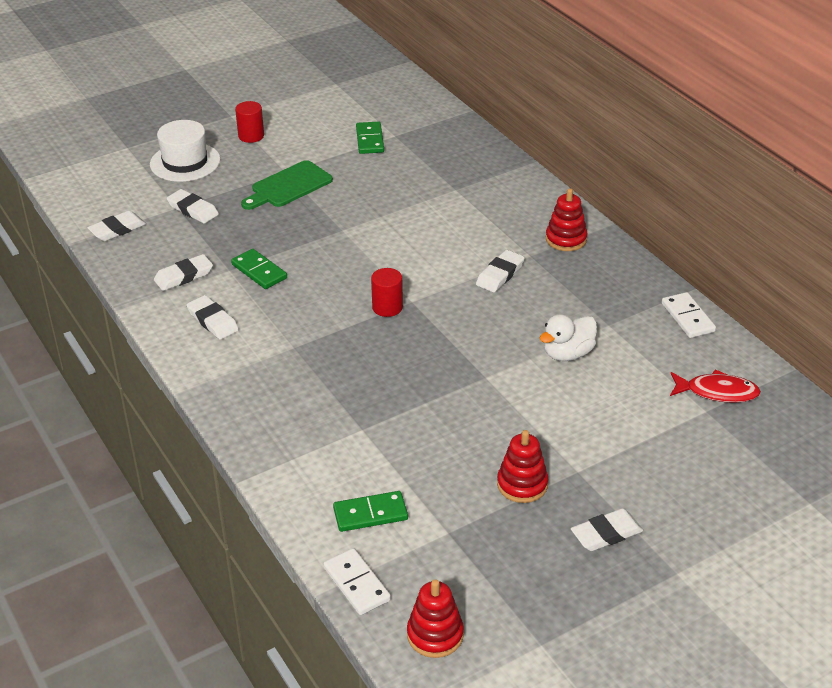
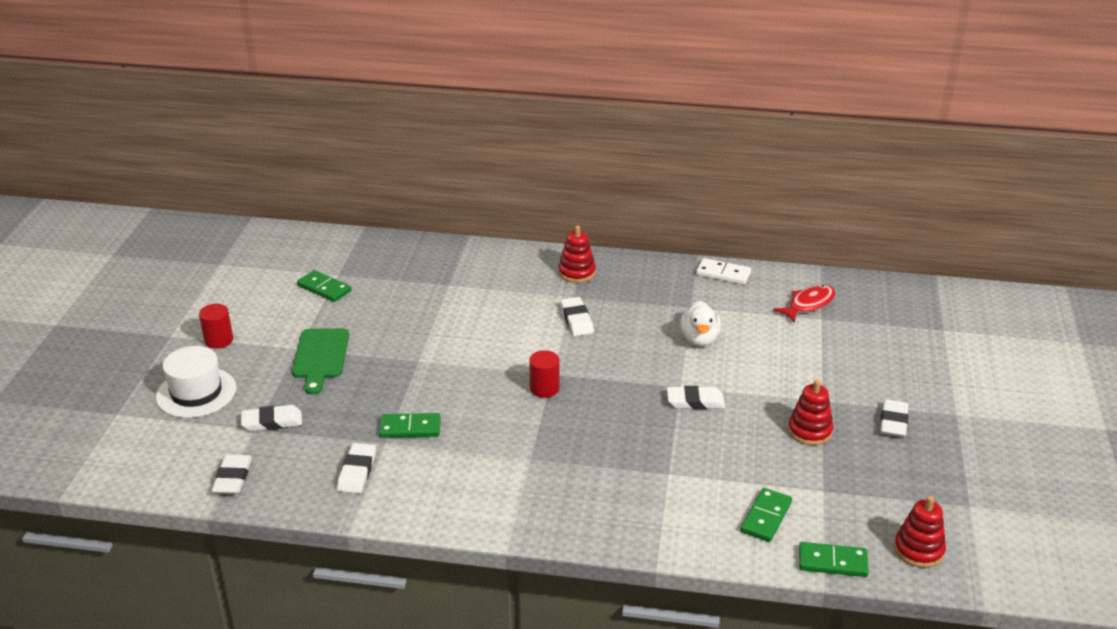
camera: 50 degrees left, 5 degrees down
white eraser [187,295,239,340] -> white eraser moved to [667,386,725,409]
white domino [324,548,391,615] -> green domino [799,542,869,577]

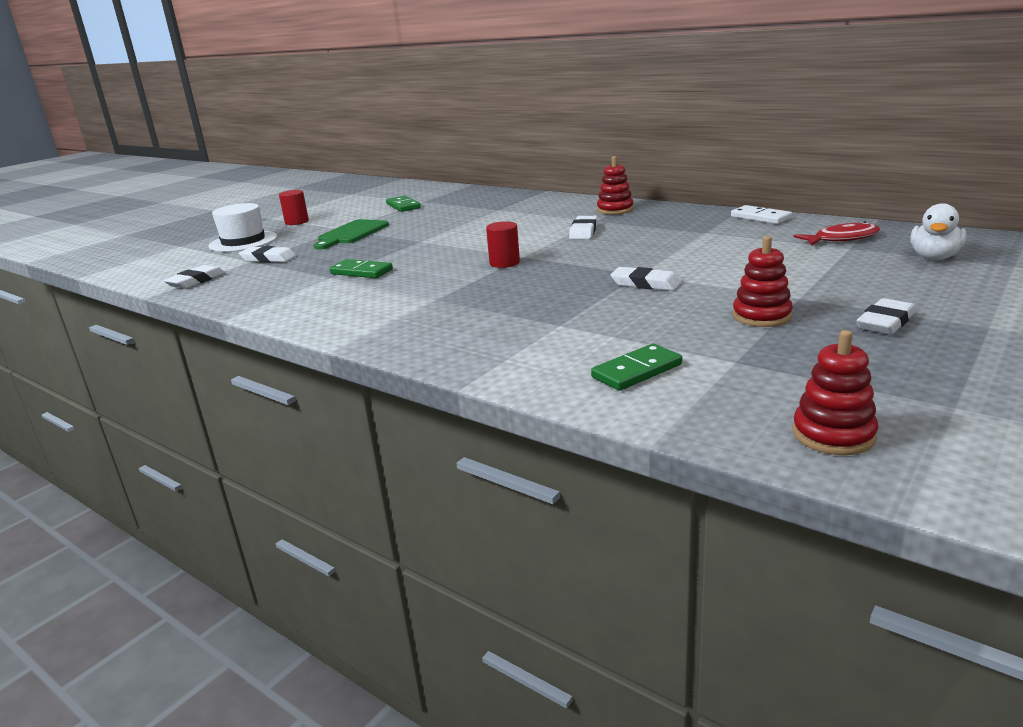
camera: 30 degrees right, 10 degrees down
white eraser [337,443,376,493] -> none
white duck [680,301,721,346] -> white duck moved to [910,203,967,260]
green domino [799,542,869,577] -> none

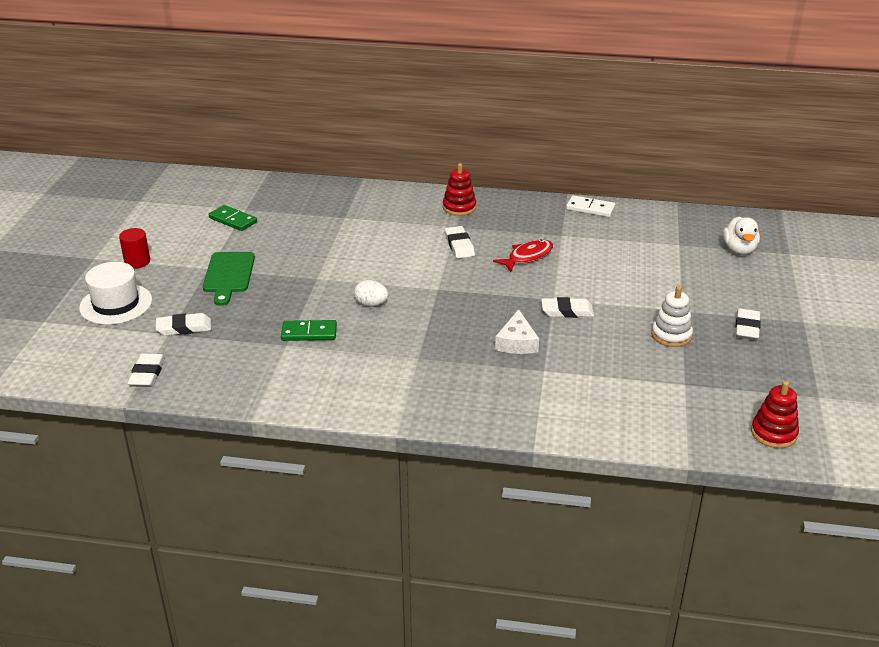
camera: 30 degrees left, 10 degrees up
red cylinder [486,221,520,268] -> none
green domino [591,344,682,391] -> none
red stacking toy [733,236,793,327] -> white stacking toy [651,286,693,347]
red fish [793,221,880,246] -> red fish moved to [493,239,553,272]
none -> white egg [354,280,389,307]
none -> white cheese [495,309,539,354]

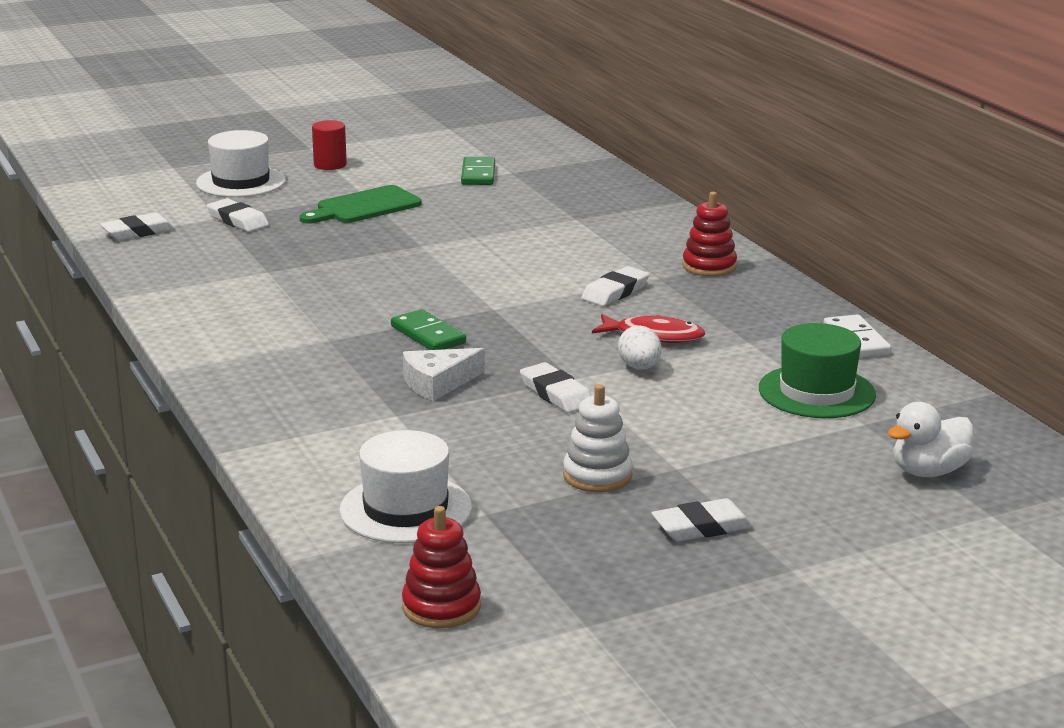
camera: 55 degrees right, 10 degrees down
green domino [281,320,337,341] -> green domino moved to [391,309,466,350]
white egg [354,280,389,307] -> white egg moved to [618,325,662,369]
none -> white hat [339,430,472,543]
none -> green hat [759,323,876,418]

